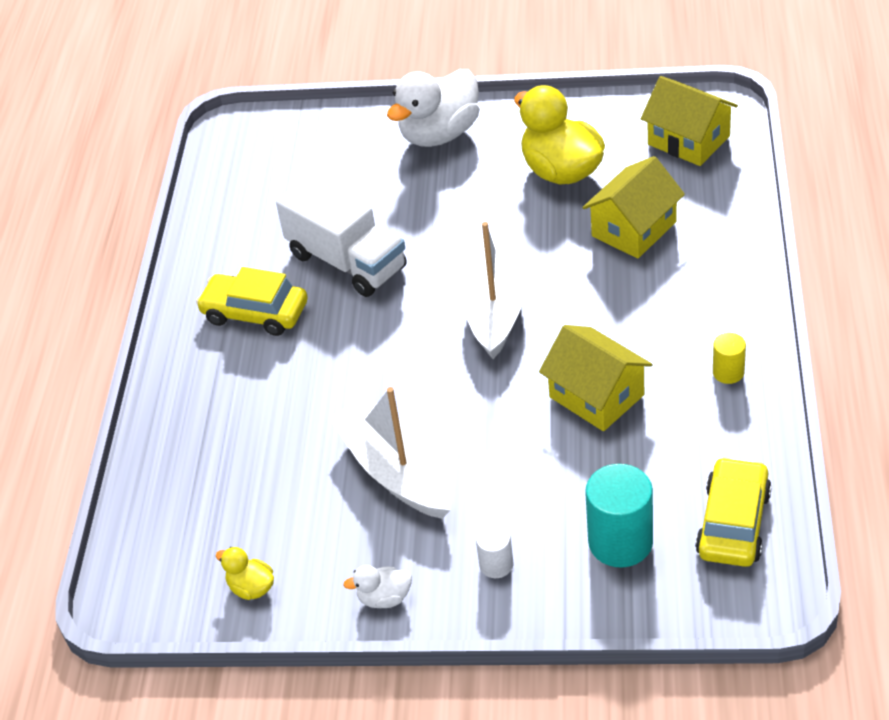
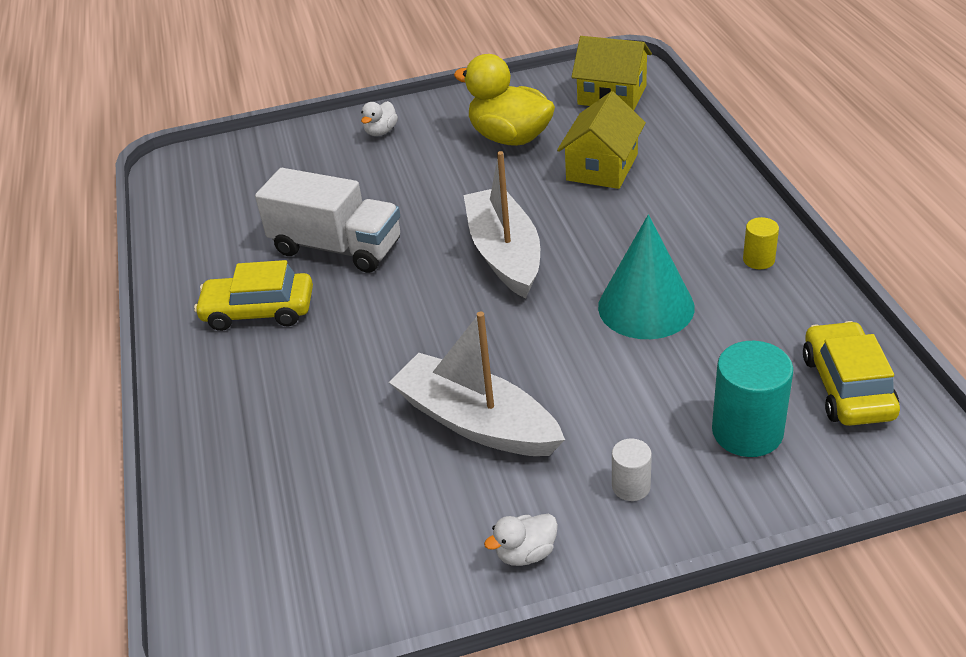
camera: 20 degrees left, 5 degrees down
yellow duck [216,547,274,600] -> none
white duck [387,69,480,147] -> white duck [361,101,398,136], size x0.47
yellow house [539,325,653,431] -> turquoise cone [598,215,695,339]

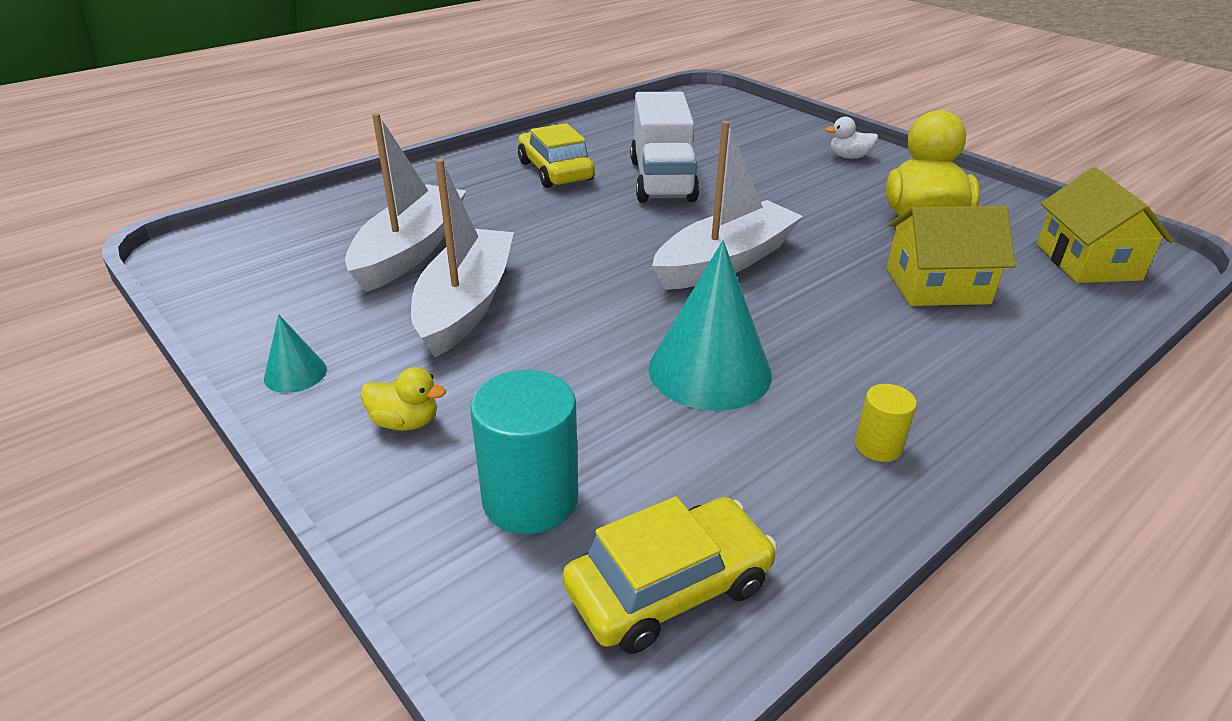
camera: 60 degrees right, 5 degrees down
white duck [484,514,558,566] -> turquoise cone [264,314,327,393]
white cylinder [612,438,652,501] -> yellow duck [360,367,446,431]
none -> white boat [345,113,466,292]

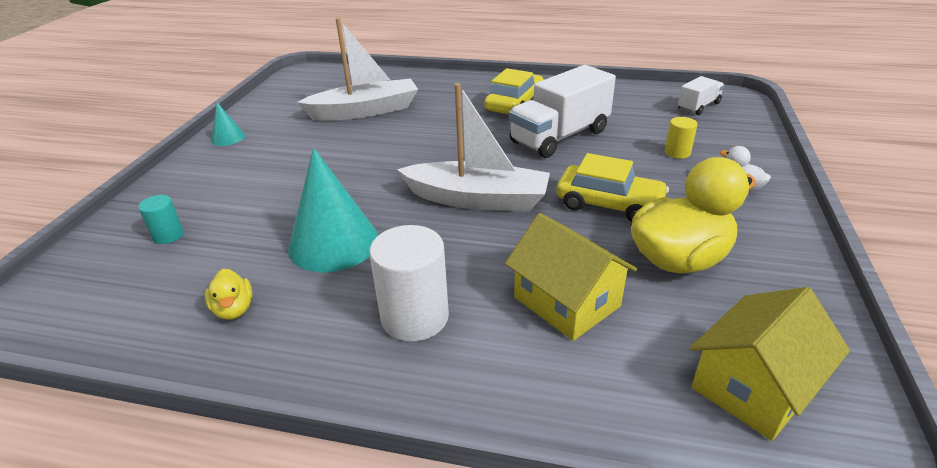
camera: 55 degrees right, 0 degrees up
yellow duck [360,367,446,431] -> yellow duck moved to [205,269,253,320]
white boat [411,159,514,357] -> none
turquoise cylinder [470,370,578,534] -> turquoise cylinder [138,195,184,244], size x0.53
yellow car [562,496,777,654] -> yellow car moved to [556,153,669,222]
yellow cylinder [855,384,917,462] -> yellow cylinder moved to [665,117,697,159]
none -> white cylinder [369,225,449,342]
none -> white truck [678,76,724,115]

